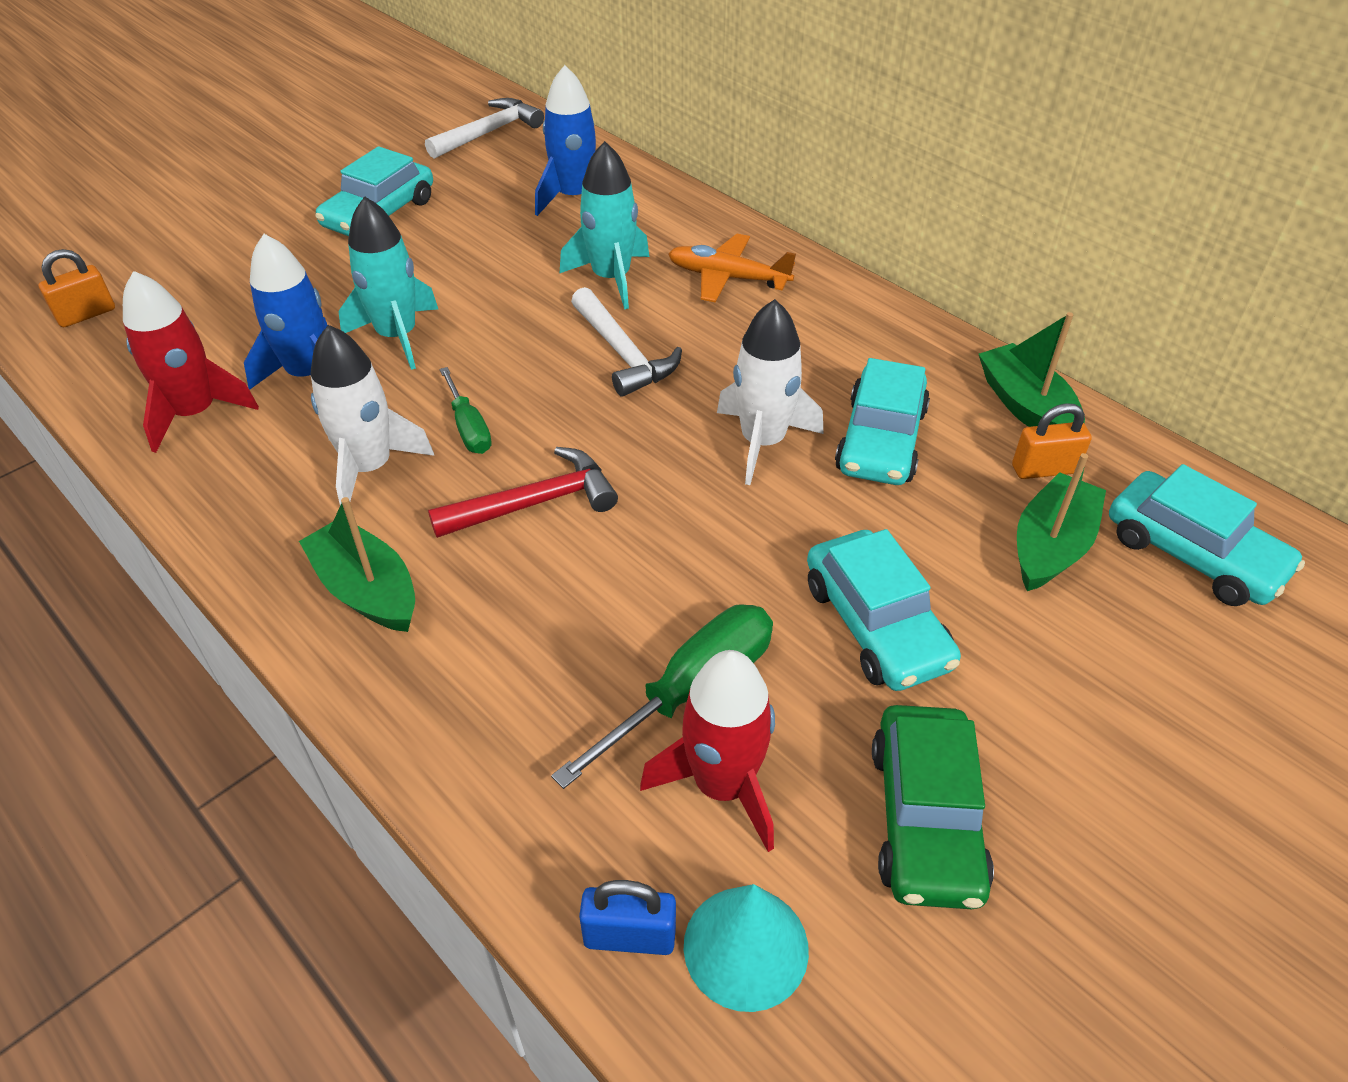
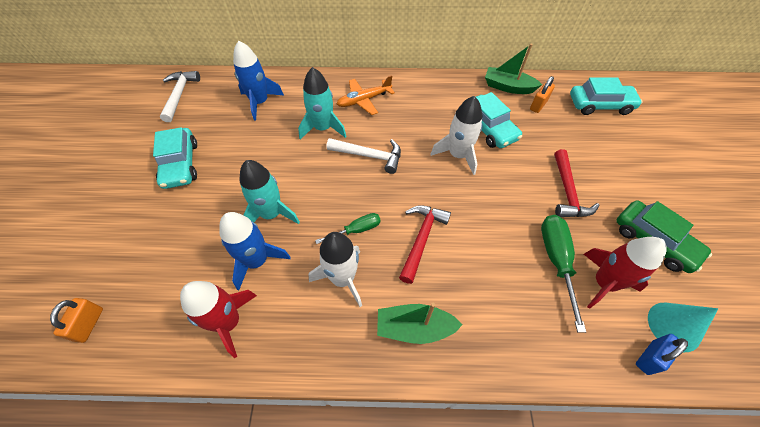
camera: 45 degrees left, 10 degrees up
green screwdriver [440,367,492,454] -> green screwdriver turned 45 degrees counterclockwise [315,213,381,244]
turquoise car [807,529,961,691] -> red hammer [554,149,599,217]
green boat [1017,453,1106,591] -> none

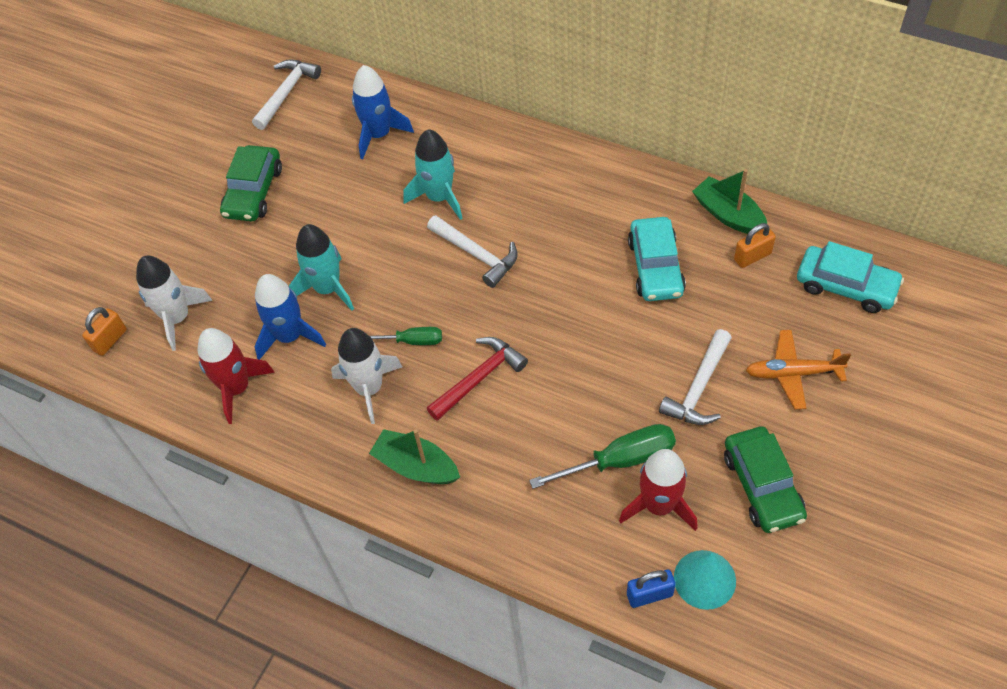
camera: 30 degrees right, 0 degrees up
turquoise car [153,127,197,189] -> green car [220,145,282,221]
orange plane [337,75,395,115] -> orange plane moved to [746,330,851,409]
white rocket [431,96,483,175] -> white rocket moved to [136,256,213,351]
green screwdriver [541,215,586,333] -> green screwdriver turned 45 degrees clockwise [529,424,676,489]
red hammer [554,149,599,217] -> white hammer [659,329,732,425]

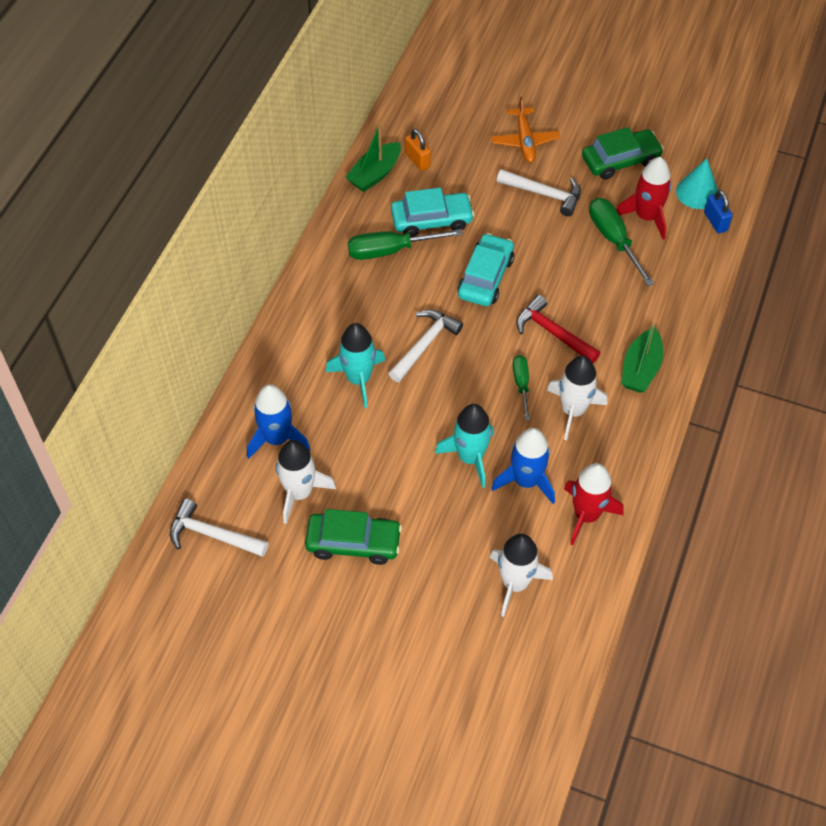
camera: 100 degrees left, 0 degrees up
orange padlock [82,307,127,356] -> none
turquoise car [797,241,904,313] -> turquoise car moved to [457,233,514,306]
none -> white rocket [276,440,336,524]
none -> green screwdriver [348,229,463,260]

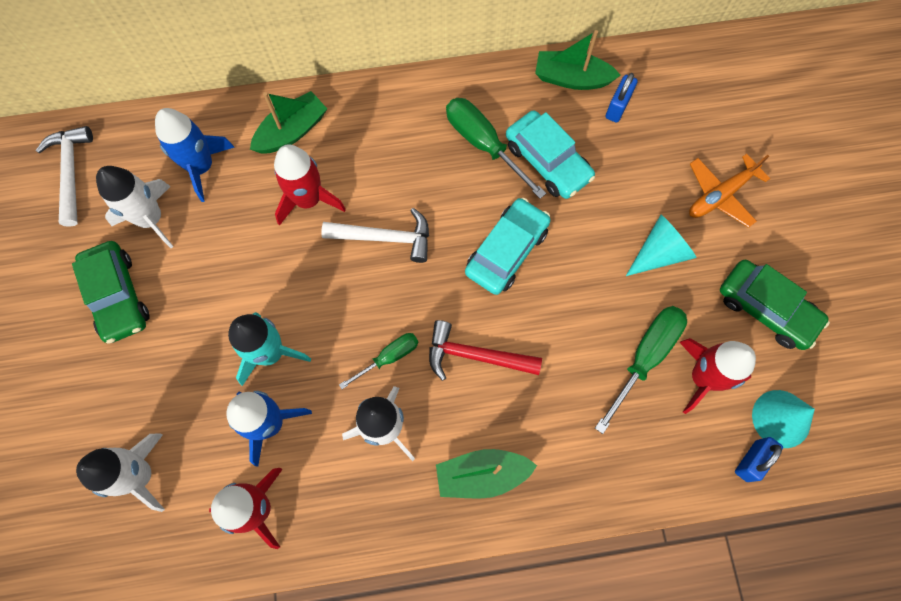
camera: 60 degrees right, 15 degrees up
turquoise rocket [326,323,385,408] -> red rocket [274,144,346,226]
orange padlock [405,129,431,171] -> blue padlock [605,73,638,123]
turquoise car [457,233,514,306] -> turquoise car turned 45 degrees counterclockwise [465,198,551,295]
white hammer [497,169,581,216] -> turquoise cone [626,215,696,276]
red hammer [516,295,600,363] -> red hammer turned 90 degrees counterclockwise [429,320,542,381]
none -> green boat [250,91,327,154]

